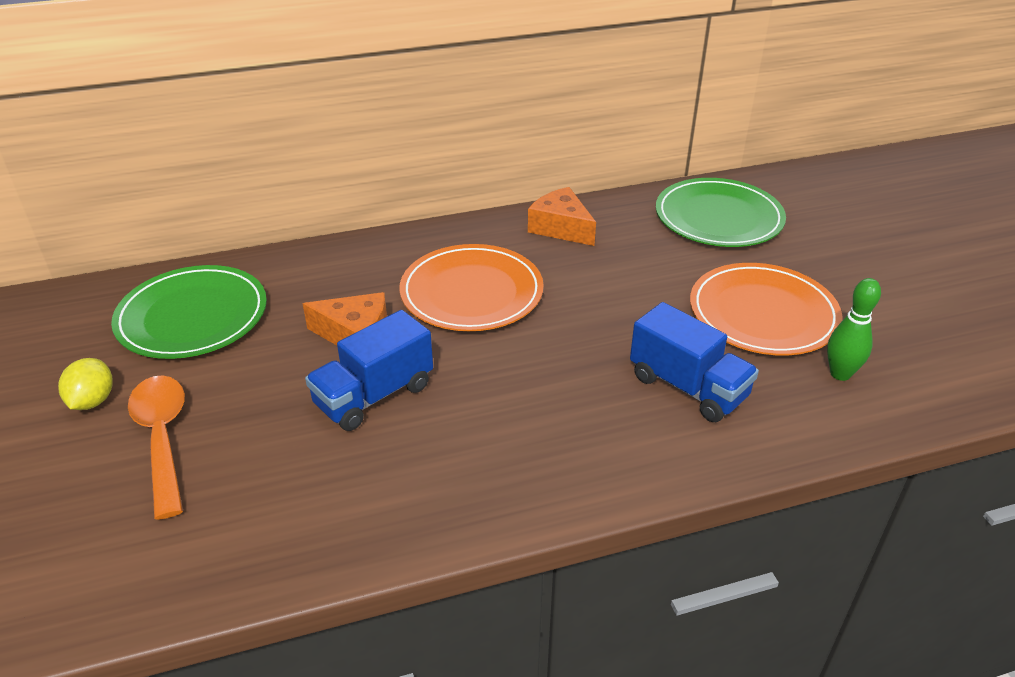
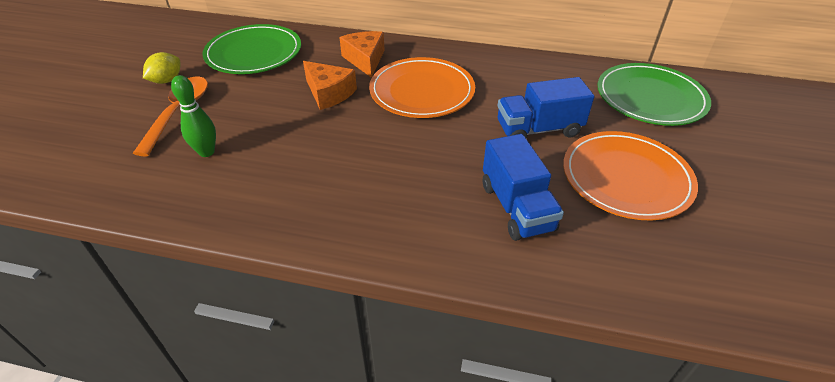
camera: 30 degrees right, 5 degrees up
blue truck [305,310,433,431] -> blue truck moved to [497,77,594,139]
orange cheese [528,187,596,246] -> orange cheese moved to [339,31,385,78]
green bowling pin [827,278,881,381] -> green bowling pin moved to [171,75,216,157]

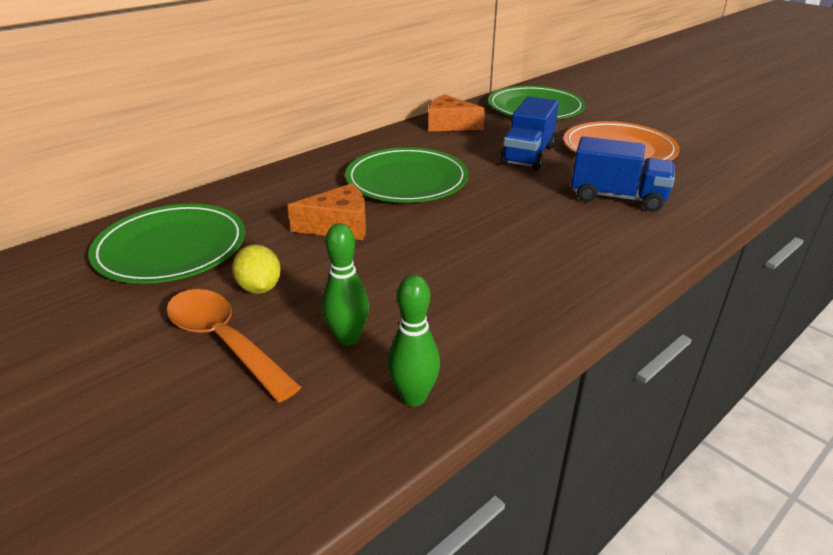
camera: 55 degrees left, 10 degrees down
yellow lemon [143,52,180,84] -> yellow lemon moved to [232,244,281,294]
orange cheese [339,31,385,78] -> orange cheese moved to [428,94,485,131]
orange plate [369,57,475,118] -> green plate [345,147,469,203]
none -> green bowling pin [387,275,440,406]

